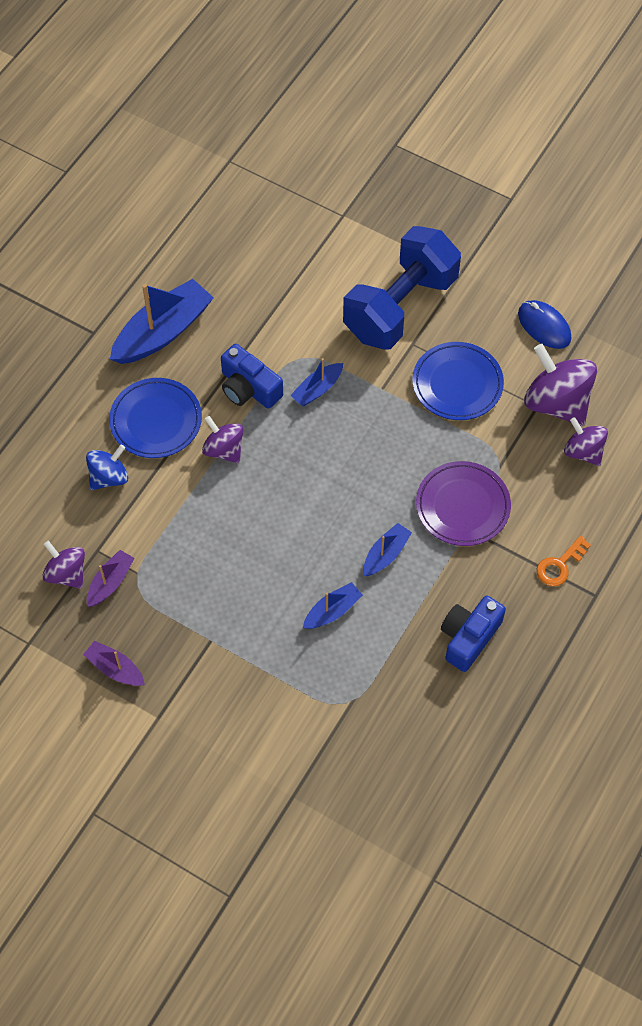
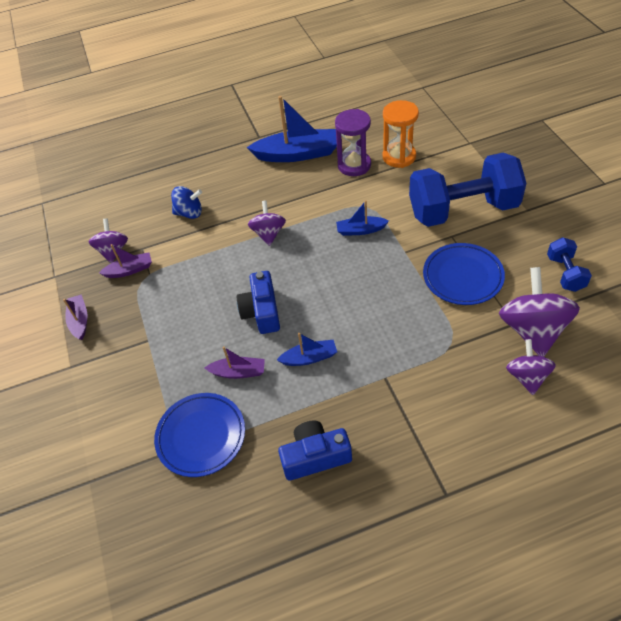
camera: 45 degrees right, 10 degrees down
blue plate [109,378,202,458] -> blue plate moved to [154,393,245,477]
blue camera [221,344,283,409] -> blue camera moved to [237,271,280,334]
blue boat [303,582,363,629] -> purple boat [205,346,265,379]
purple plate [416,461,511,546] -> none
blue mouse [518,300,571,349] -> blue dumbbell [547,237,592,292]
orange key [537,536,591,586] -> none
none -> purple hourglass [335,109,371,176]
none -> orange hourglass [383,100,419,168]

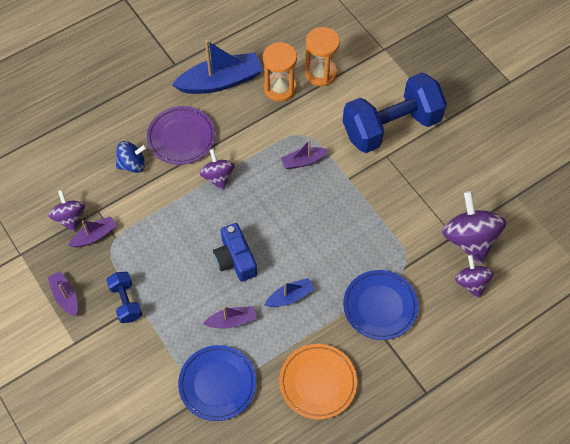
camera: 20 degrees left, 10 degrees up
blue camera [278,420,352,481] -> orange plate [279,344,357,420]
purple hourglass [335,109,371,176] -> orange hourglass [263,42,297,102]
blue boat [336,200,389,236] -> purple boat [281,140,329,169]
blue plate [423,243,505,305] -> blue plate moved to [343,270,418,340]
blue dumbbell [547,237,592,292] -> blue dumbbell moved to [106,272,142,323]
none -> purple plate [147,106,215,165]

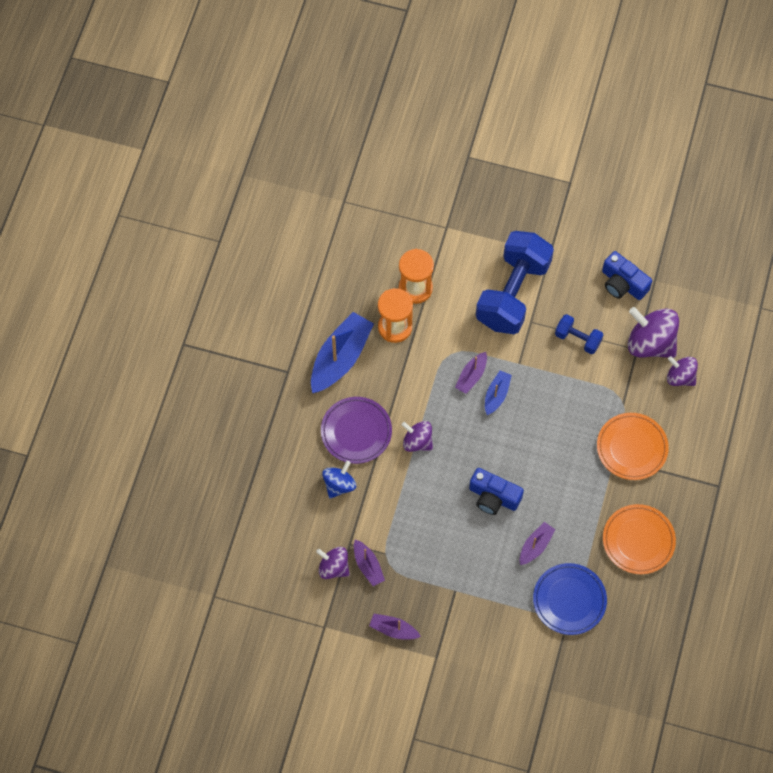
camera: 40 degrees left, 5 degrees up
purple boat [68,216,117,247] -> purple boat turned 135 degrees clockwise [354,540,385,586]
blue dumbbell [106,272,142,323] -> blue dumbbell moved to [555,314,603,354]
blue boat [265,278,314,307] -> blue boat moved to [485,371,512,415]
blue plate [343,270,418,340] -> orange plate [597,413,669,480]
none -> blue camera [602,251,652,300]

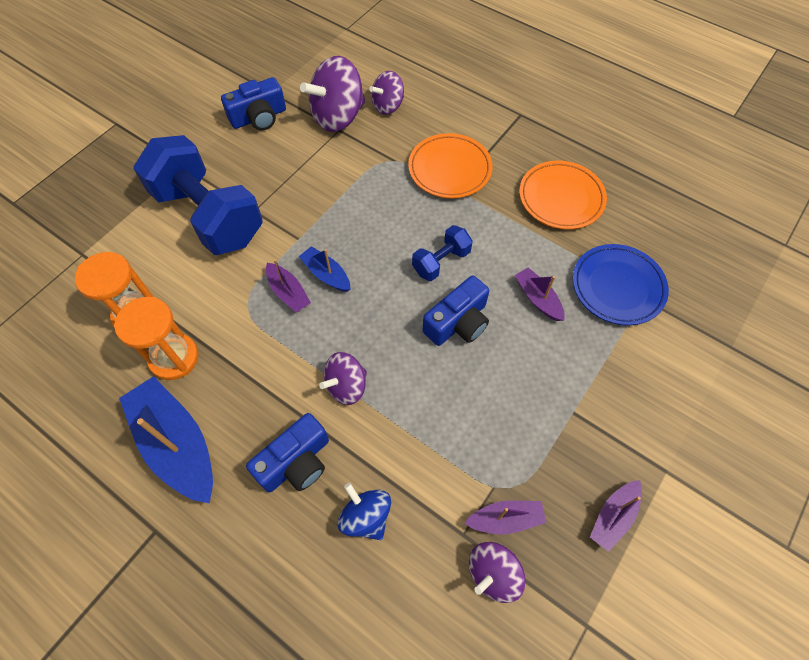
camera: 70 degrees left, 5 degrees down
purple plate [321,397,392,464] -> blue camera [246,413,329,493]
blue dumbbell [555,314,603,354] -> blue dumbbell moved to [412,225,473,281]

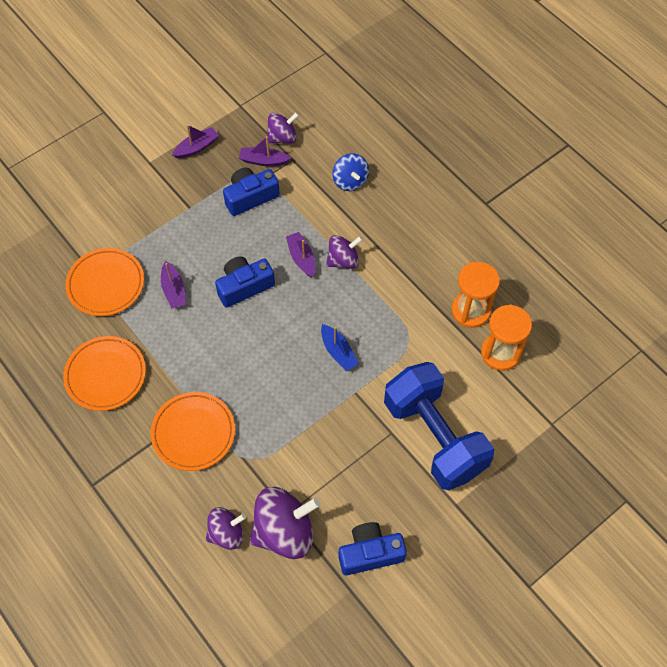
camera: 165 degrees left, 0 degrees up
blue boat [119,376,213,503] -> none
blue camera [246,413,329,493] -> blue camera moved to [223,168,280,216]
purple boat [266,259,311,312] -> purple boat moved to [286,232,315,278]
blue dumbbell [412,225,473,281] -> none
blue plate [573,244,669,325] -> orange plate [65,248,144,316]

